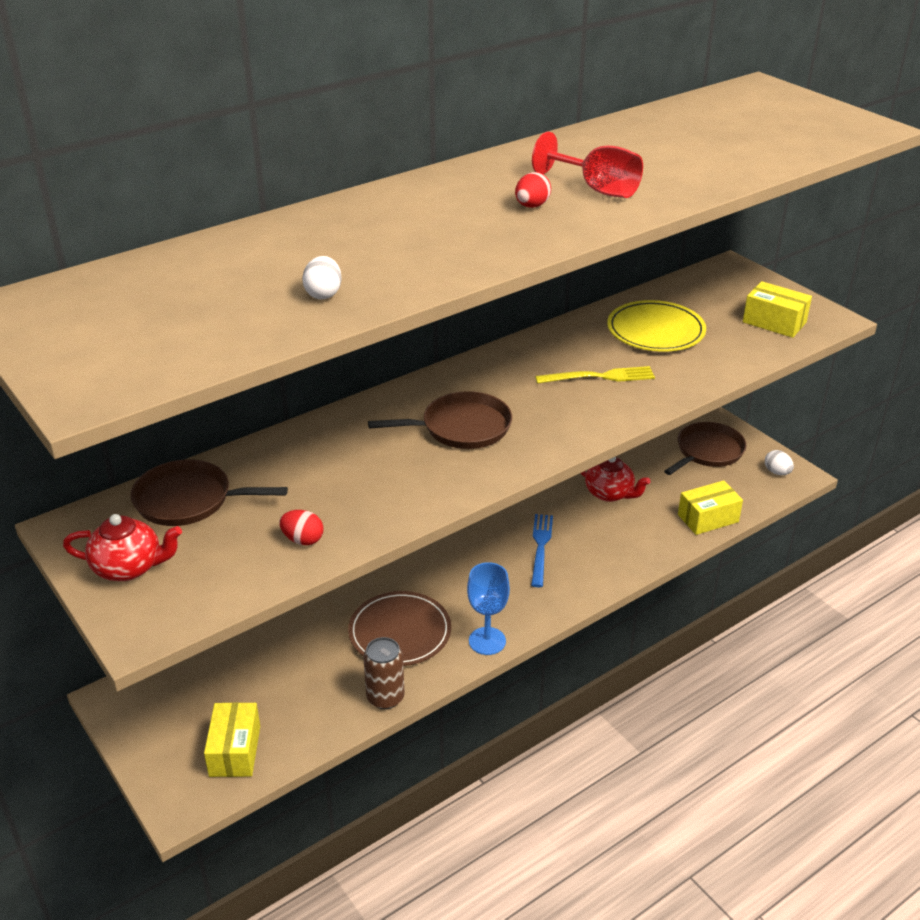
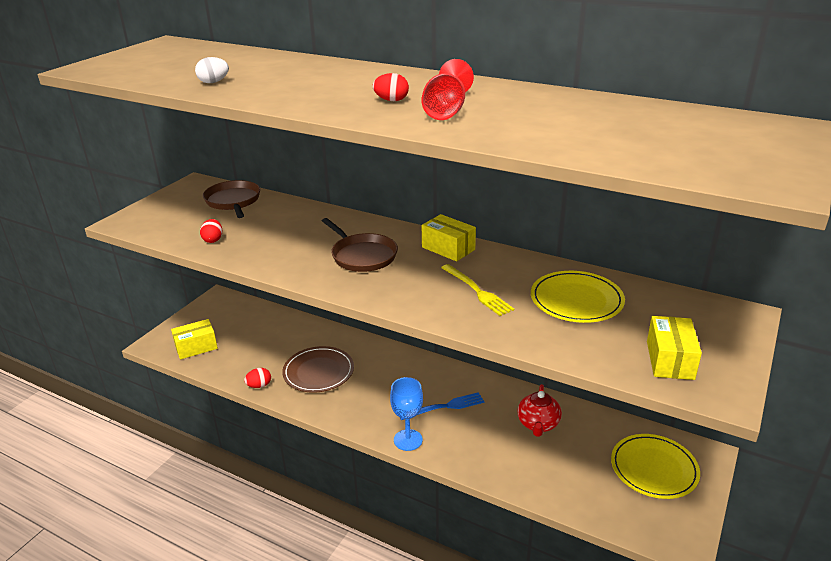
camera: 65 degrees right, 5 degrees down
red teapot [63,514,182,581] -> none
brown can [363,637,404,709] -> red egg [244,368,271,388]
blue goblet [467,562,510,655] -> blue goblet moved to [390,377,423,451]
brown pan [664,422,746,475] -> yellow plate [611,434,700,499]
yellow box [678,480,743,535] -> yellow box moved to [422,214,476,262]
white egg [765,450,794,475] -> none

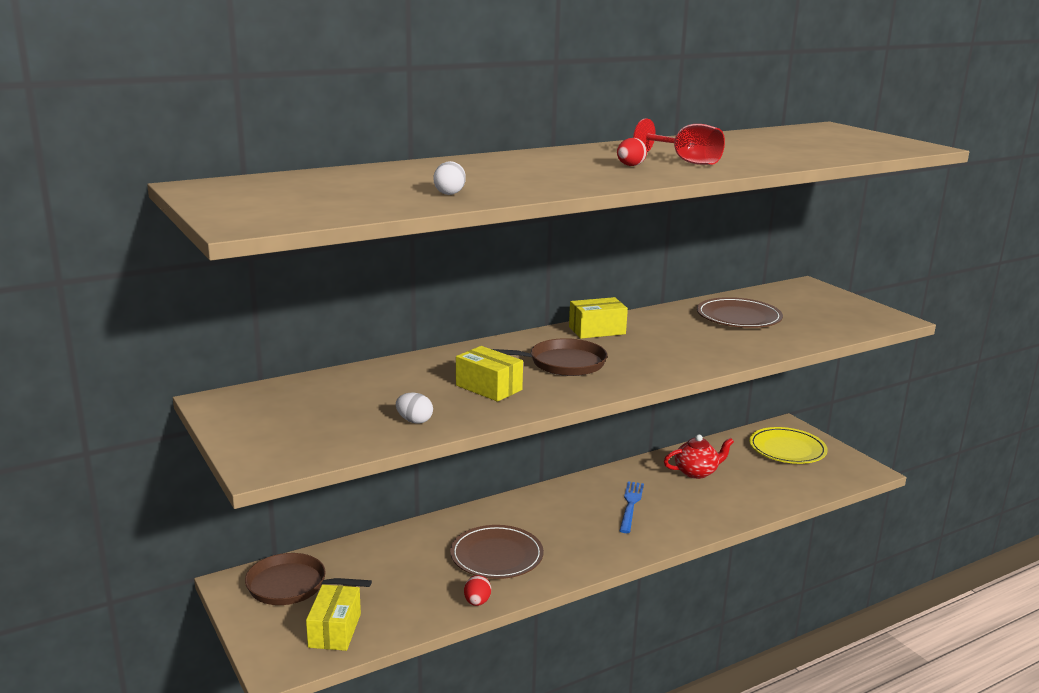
camera: 60 degrees left, 10 degrees down
red egg [200,219,222,243] -> white egg [396,393,433,424]
brown pan [203,180,260,218] -> brown pan moved to [245,553,372,605]
blue goblet [390,377,423,451] -> none
yellow fork [441,264,514,316] -> none
red teapot [518,384,562,437] -> red teapot turned 60 degrees counterclockwise [664,434,734,479]
yellow plate [531,271,625,323] -> brown plate [697,297,783,328]
yellow box [647,316,702,380] -> yellow box moved to [456,346,523,402]

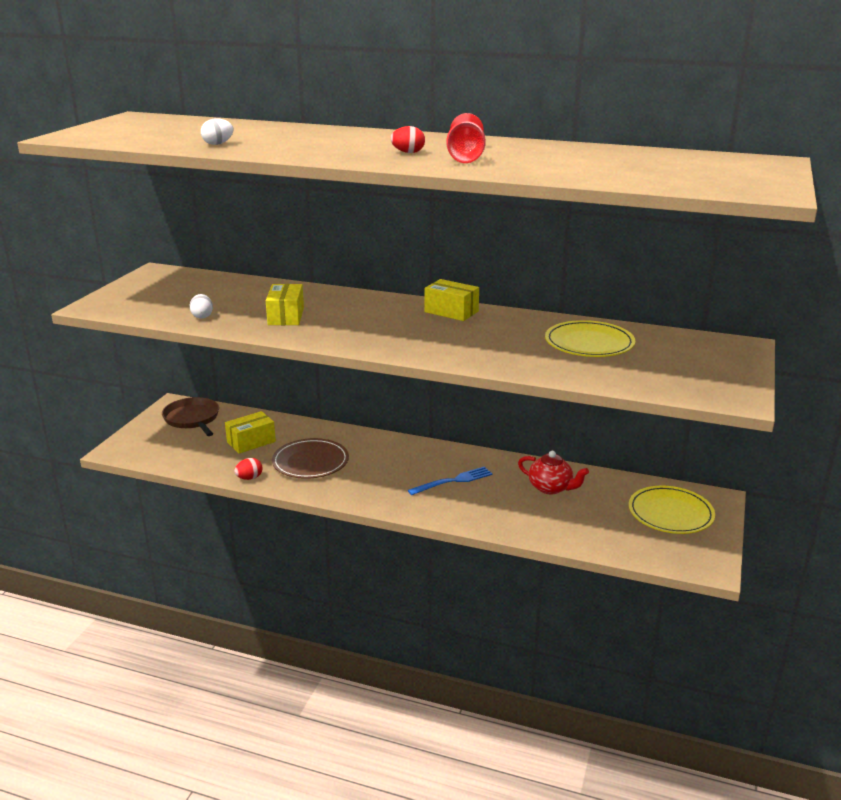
camera: 50 degrees right, 5 degrees up
yellow box [306,585,361,651] -> yellow box moved to [225,411,276,454]
brown pan [492,338,607,376] -> none
brown plate [697,297,783,328] -> yellow plate [545,320,635,357]

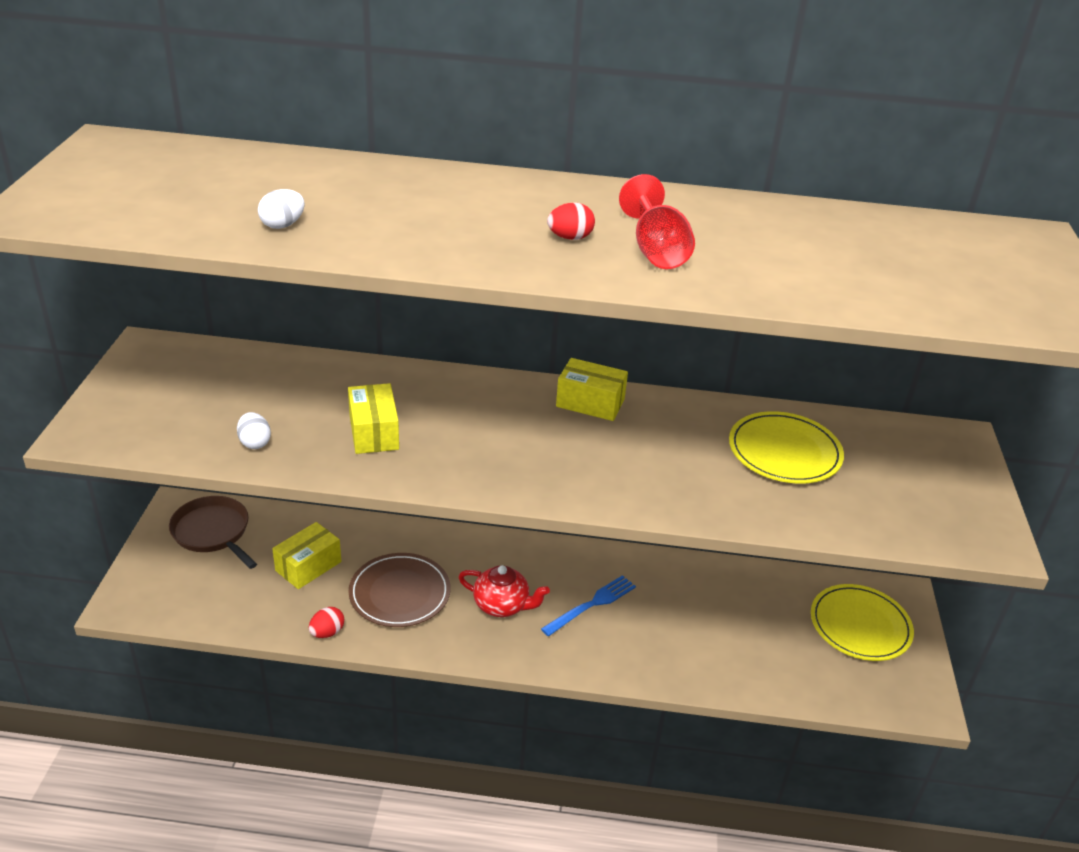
camera: 15 degrees left, 10 degrees up
red teapot [518,451,589,494] -> red teapot moved to [459,565,550,617]

